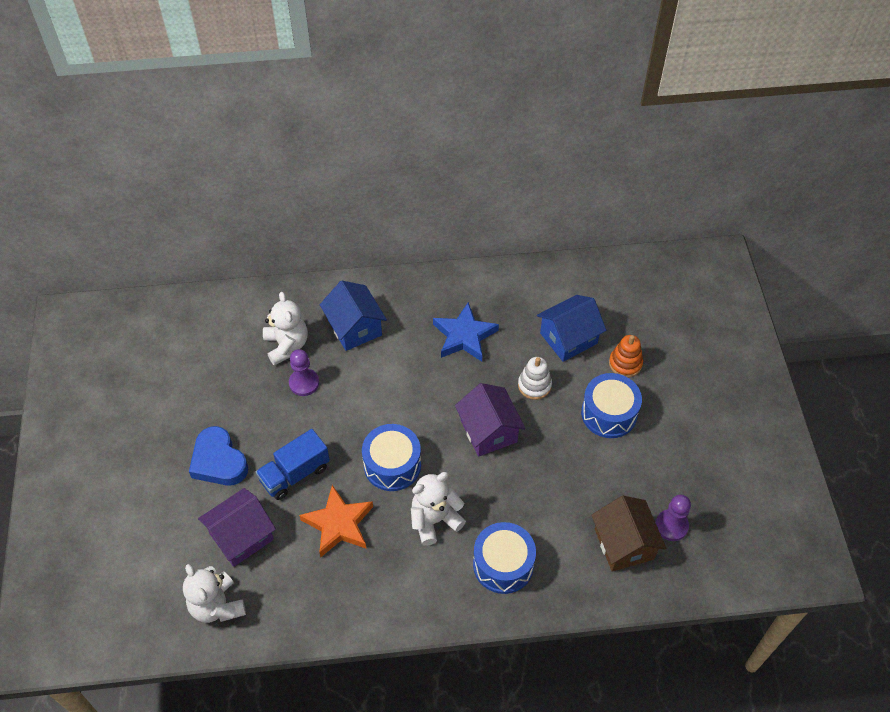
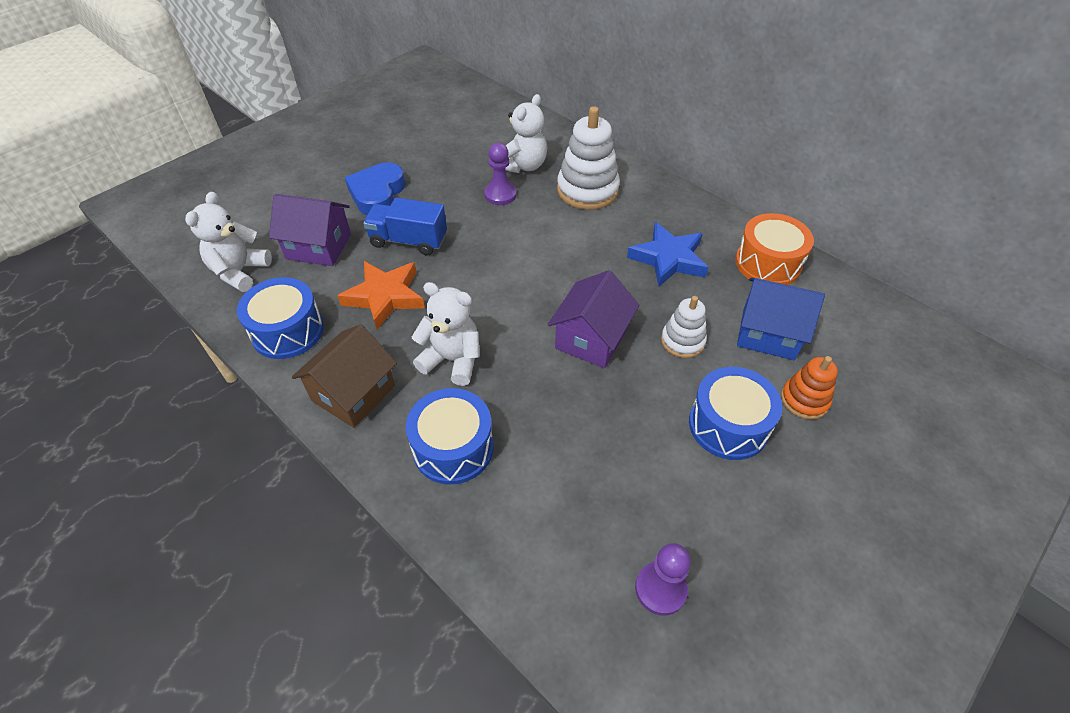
camera: 50 degrees right, 5 degrees down
blue house [320,281,387,351] -> white stacking toy [557,106,620,210]
blue drum [362,424,421,491] -> blue drum moved to [237,277,324,359]
brown house [592,496,666,572] -> brown house moved to [292,324,397,428]
none -> orange drum [735,213,814,285]

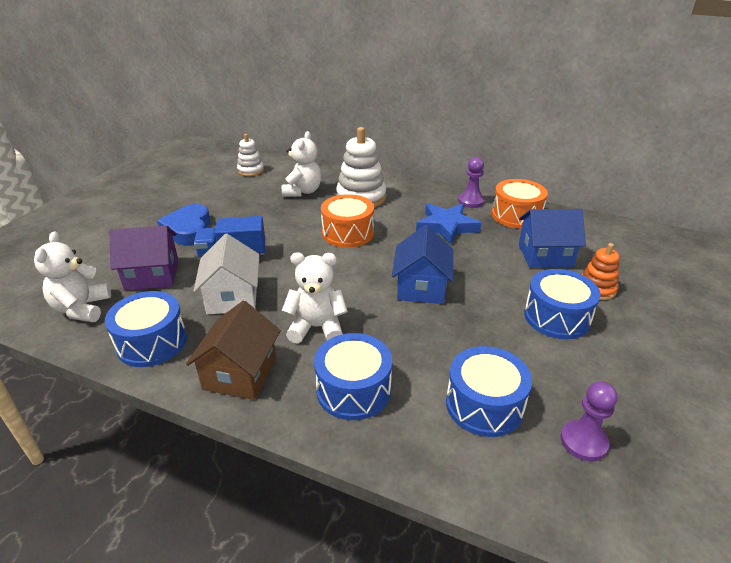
camera: 20 degrees left, 15 degrees down
orange star [337,261,425,330] -> white house [193,234,260,315]
purple pawn [484,143,517,205] -> purple pawn moved to [458,157,485,208]
purple house [548,270,639,368] -> blue house [392,225,453,304]
white stacking toy [661,296,707,358] -> white stacking toy moved to [237,134,264,176]
none -> orange drum [321,194,374,248]
none -> blue drum [446,346,532,437]

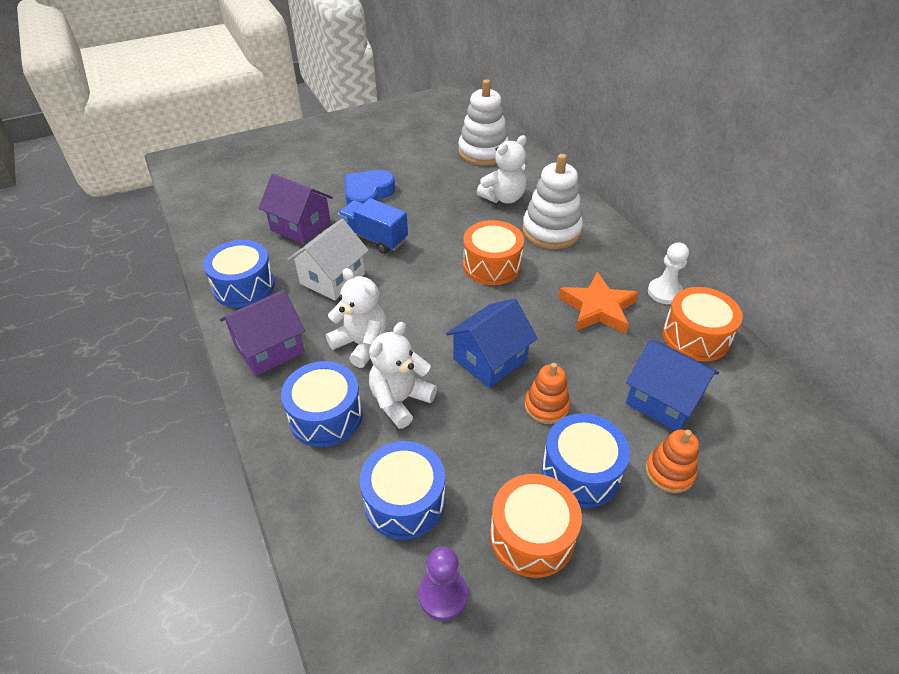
camera: 40 degrees right, 10 degrees up
white teddy bear [34,231,111,322] -> white teddy bear moved to [369,322,437,429]
brown house [186,301,281,400] -> purple house [220,290,305,376]
white stacking toy [237,134,264,176] -> white stacking toy [458,79,509,166], size x1.73
blue star [416,204,481,245] -> orange star [559,272,639,334]
purple pawn [458,157,485,208] -> white pawn [648,242,689,304]
none -> orange drum [490,474,582,578]
none -> orange stacking toy [525,363,570,424]

